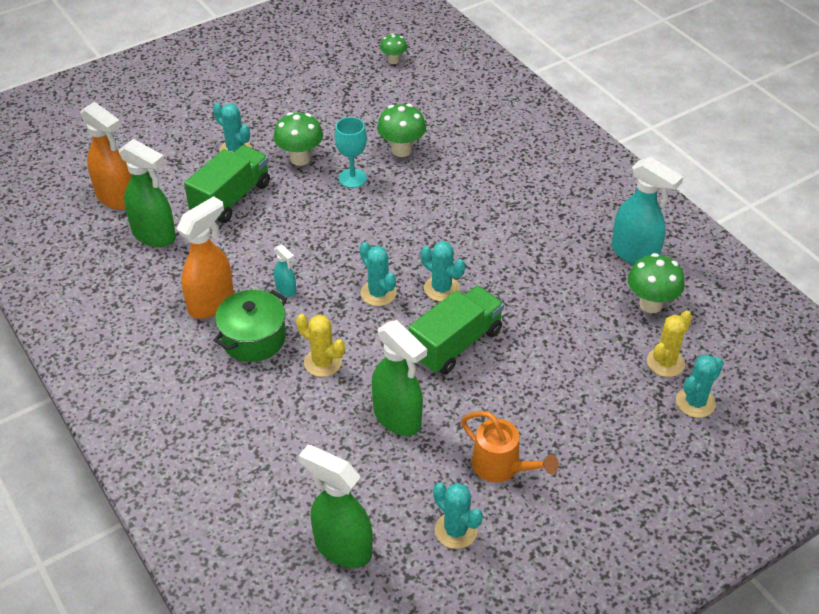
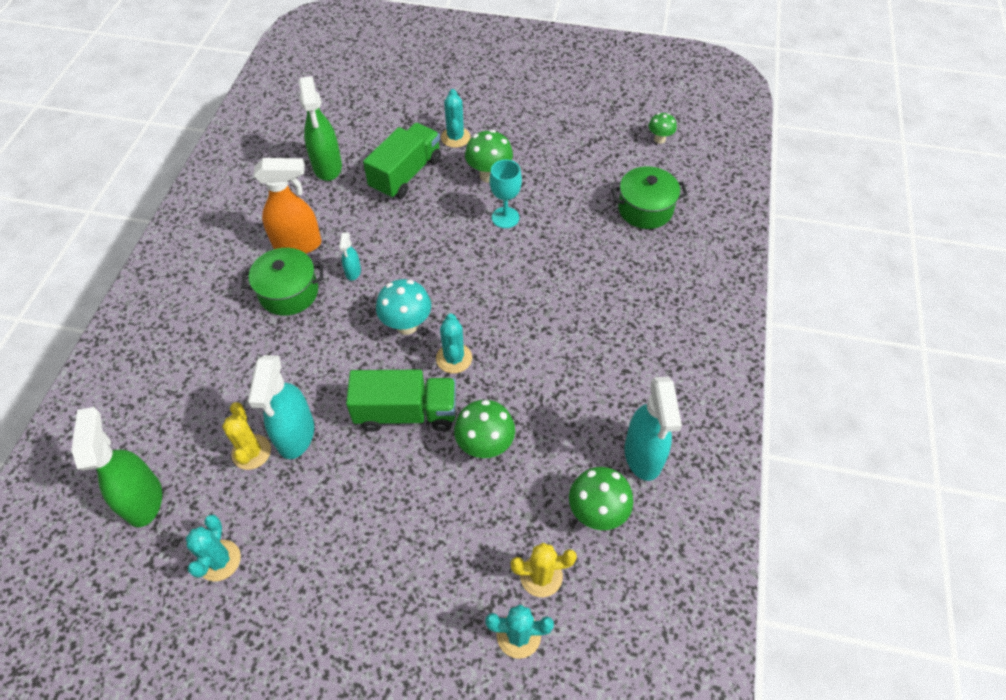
camera: 45 degrees right, 10 degrees up
orange spray bottle [80,102,131,210] -> none
green truck [184,145,270,223] -> green truck turned 45 degrees counterclockwise [363,123,441,199]
yellow cactus [296,314,345,377] -> yellow cactus moved to [222,402,271,470]
turquoise cactus [360,242,396,306] -> turquoise mushroom [376,279,431,335]
green spray bottle [372,320,427,436] -> turquoise spray bottle [248,355,314,459]
green mushroom [377,104,426,157] -> green mushroom moved to [454,400,515,458]
orange watering can [461,411,559,482] -> none
none -> green pot [611,166,688,229]

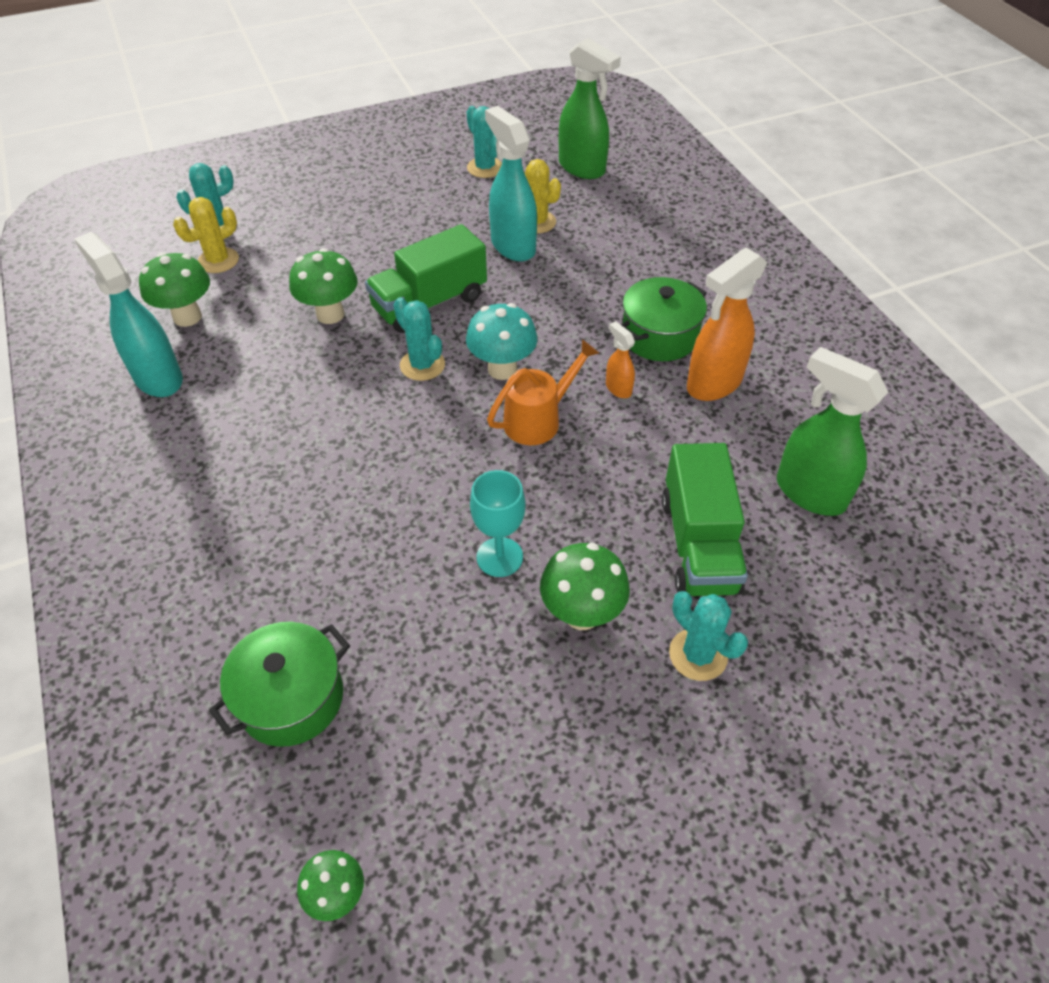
camera: 145 degrees right, 5 degrees down
turquoise spray bottle [339,232,361,281] -> orange spray bottle [606,321,635,398]
none -> orange watering can [487,339,599,445]

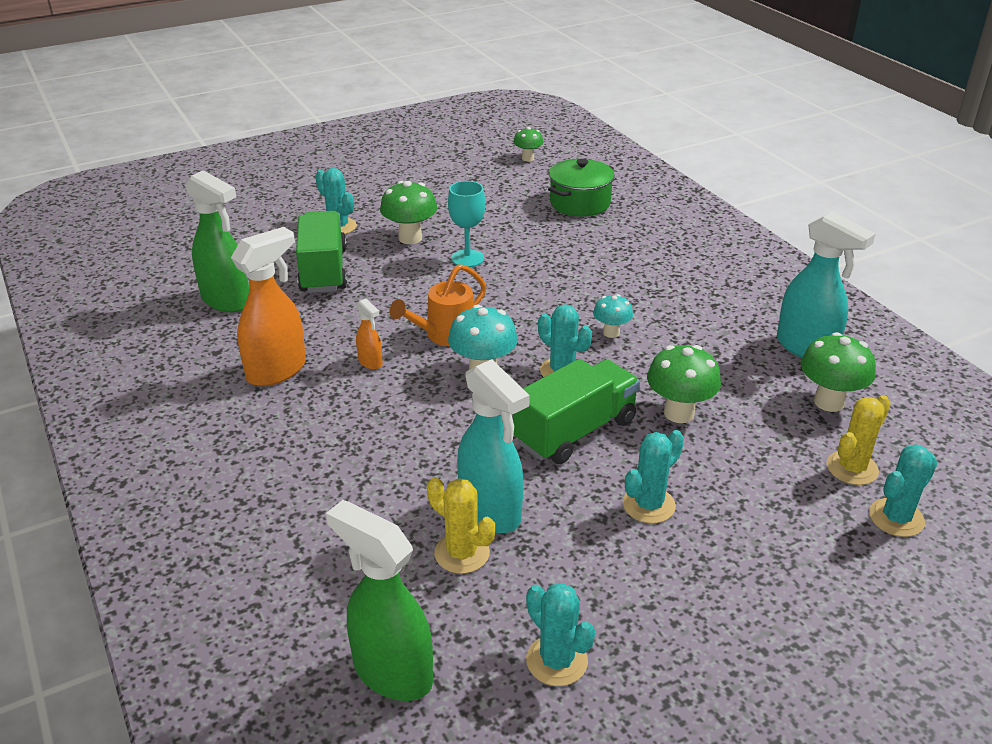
camera: 175 degrees right, 15 degrees down
green pot [622,277,707,361] -> none
none -> turquoise mushroom [593,294,633,338]
none -> turquoise cactus [623,430,684,523]

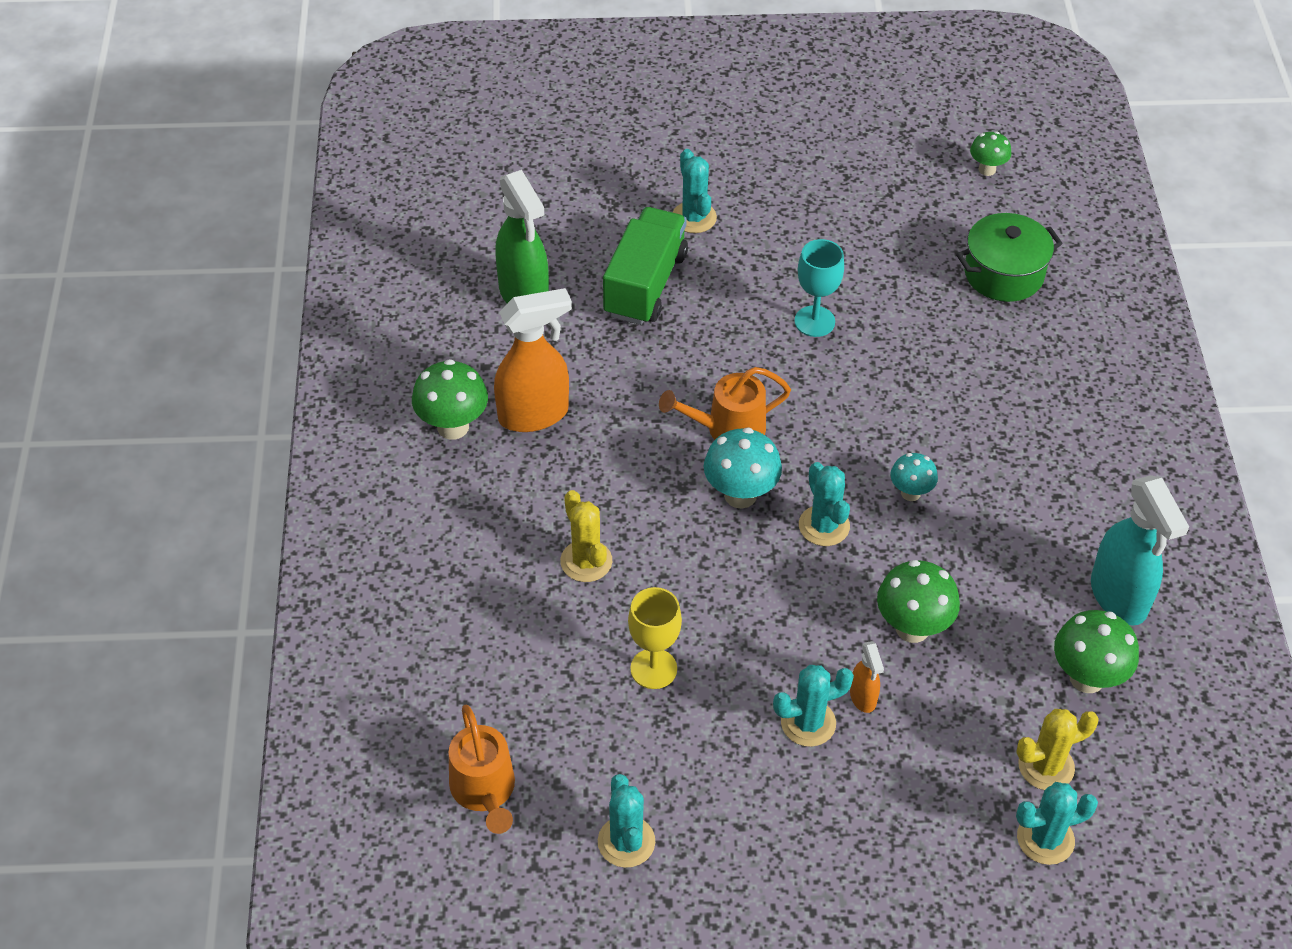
camera: 25 degrees right, 15 degrees up
green spray bottle [326,500,433,701] -> orange watering can [449,705,515,834]
orange spray bottle [356,298,383,369] -> orange spray bottle moved to [850,641,884,713]
green mushroom [380,181,437,244] -> green mushroom moved to [412,359,488,440]
yellow cactus [427,477,495,574] -> yellow cactus moved to [560,490,612,582]
turquoise spray bottle [457,359,530,533] -> yellow goblet [628,587,682,689]
green truck [513,359,640,464] -> none

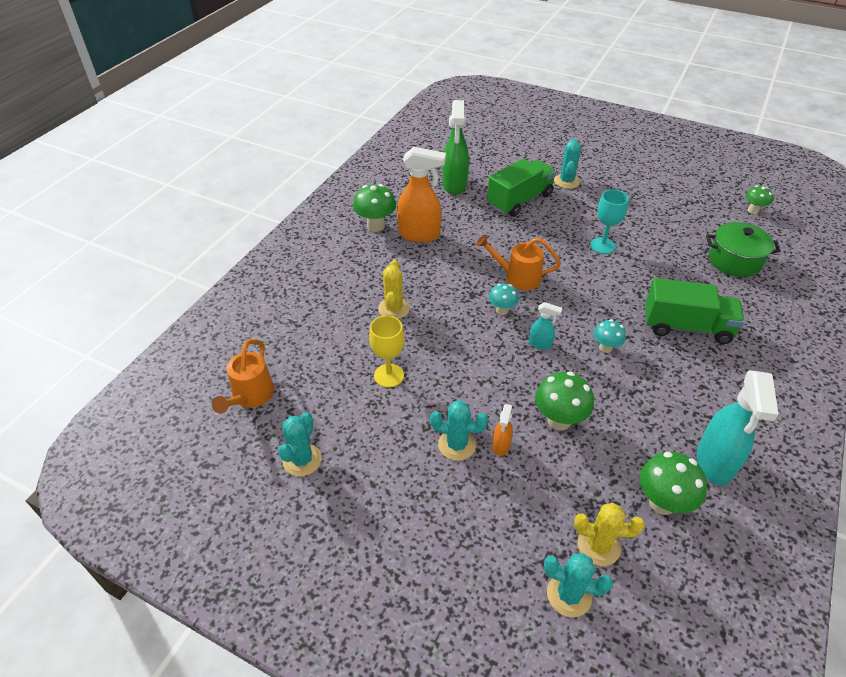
camera: 30 degrees right, 5 degrees down
turquoise mushroom [704,427,782,509] -> turquoise mushroom [489,283,519,315], size x0.61
turquoise cactus [799,462,850,546] -> turquoise spray bottle [529,302,562,350]
none -> green truck [645,278,745,344]

